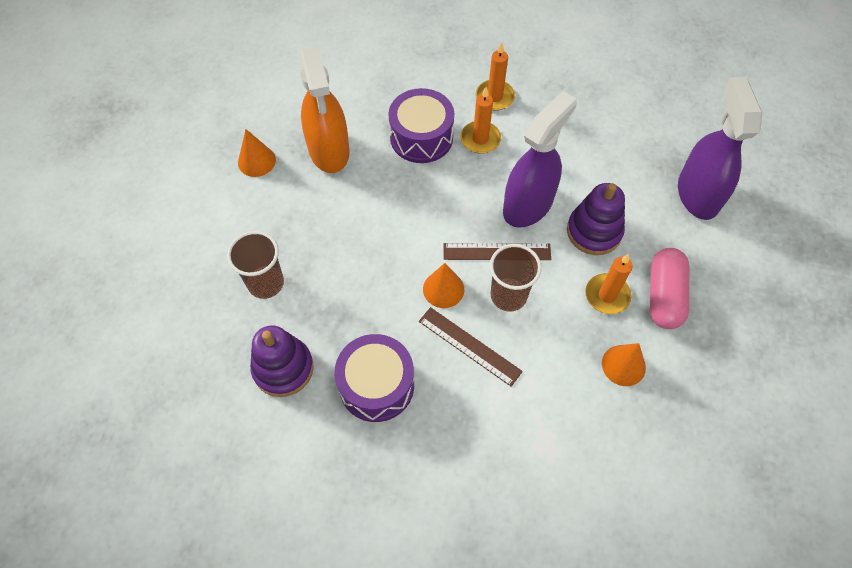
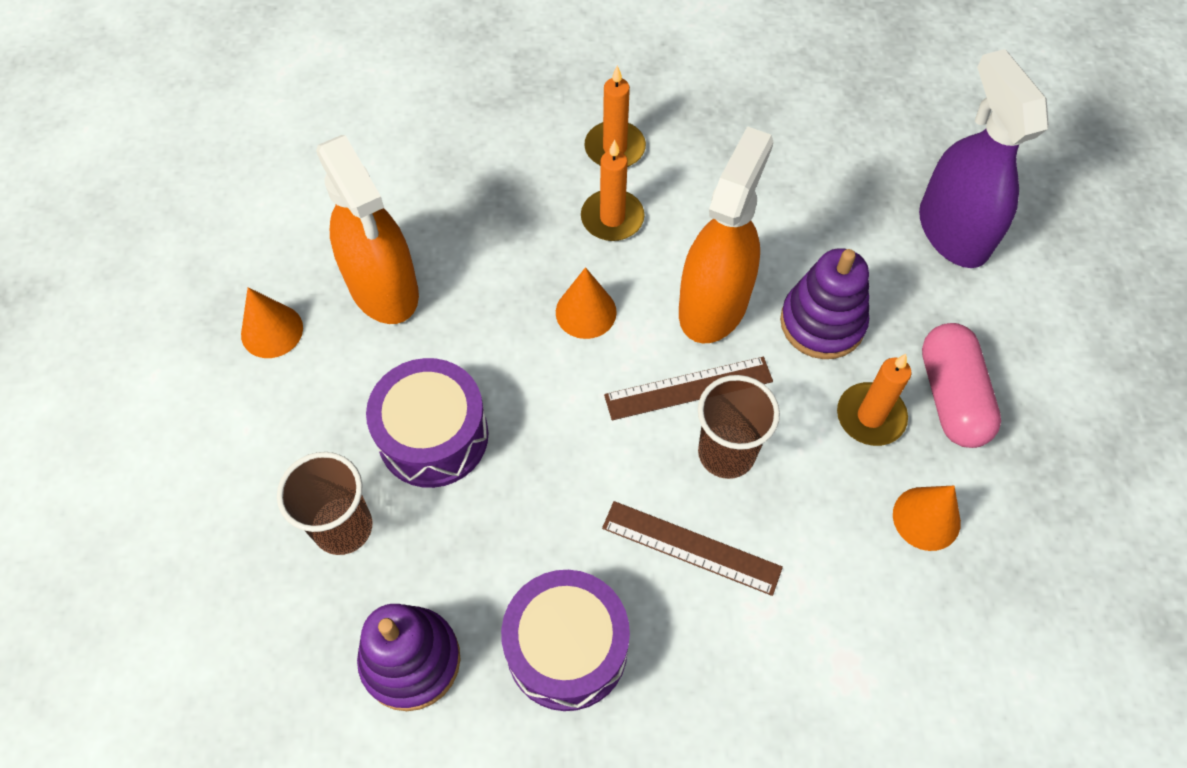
camera: 15 degrees left, 0 degrees up
purple drum [388,88,454,163] -> purple drum moved to [366,358,489,488]
orange cone [423,263,464,308] -> orange cone moved to [556,267,617,339]
purple spray bottle [503,91,577,228] -> orange spray bottle [679,126,773,344]

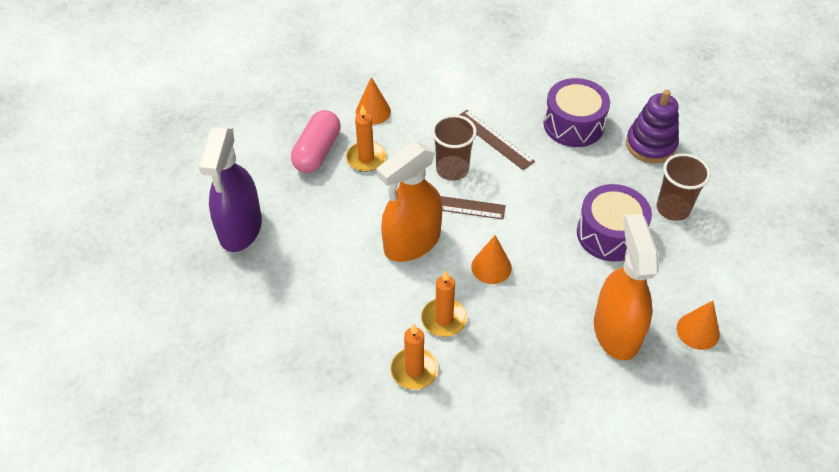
camera: 155 degrees left, 10 degrees down
purple stacking toy [780,248,869,359] -> none

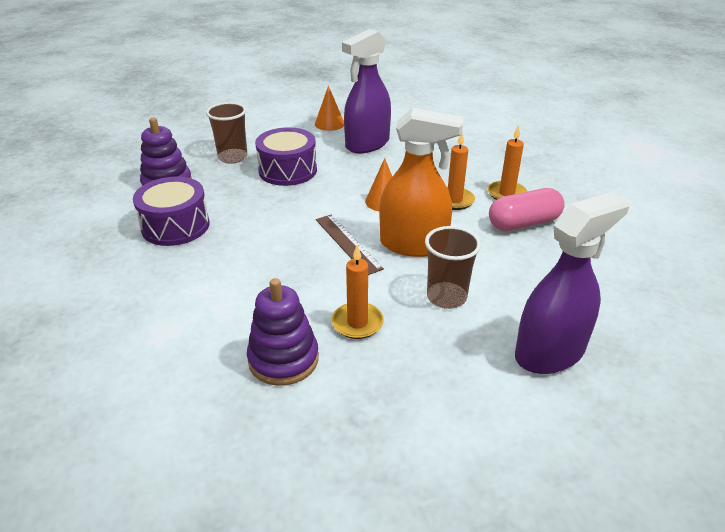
camera: 130 degrees left, 15 degrees down
pink capsule [291,110,341,173] -> pink capsule moved to [489,188,565,231]
orange cone [356,77,391,125] -> purple stacking toy [247,278,319,386]
brown cup [432,115,477,181] -> brown cup moved to [425,226,481,309]
brown ruler [460,110,535,170] -> none
orange spray bottle [594,214,659,361] -> purple spray bottle [342,29,391,153]

